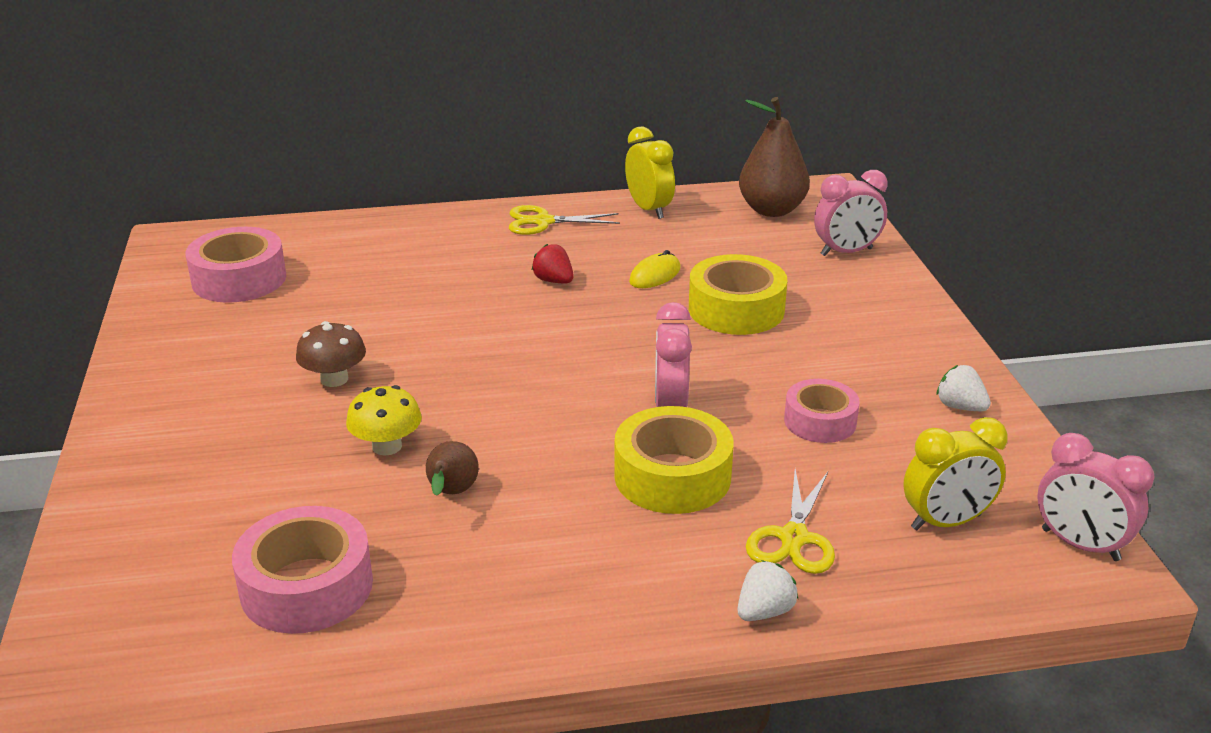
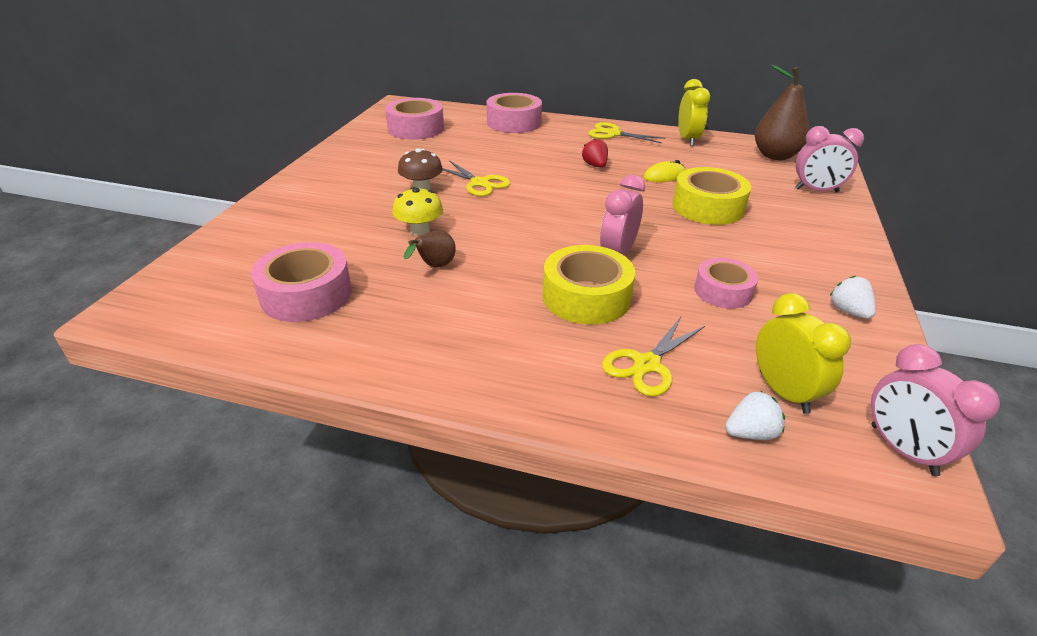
camera: 25 degrees right, 5 degrees up
white strawberry [737,560,798,621] -> white strawberry moved to [725,391,785,440]
yellow clock [903,417,1008,530] -> yellow clock turned 120 degrees counterclockwise [756,293,851,414]
none -> yellow scissors [443,160,511,196]
none -> pink tape [487,93,542,133]

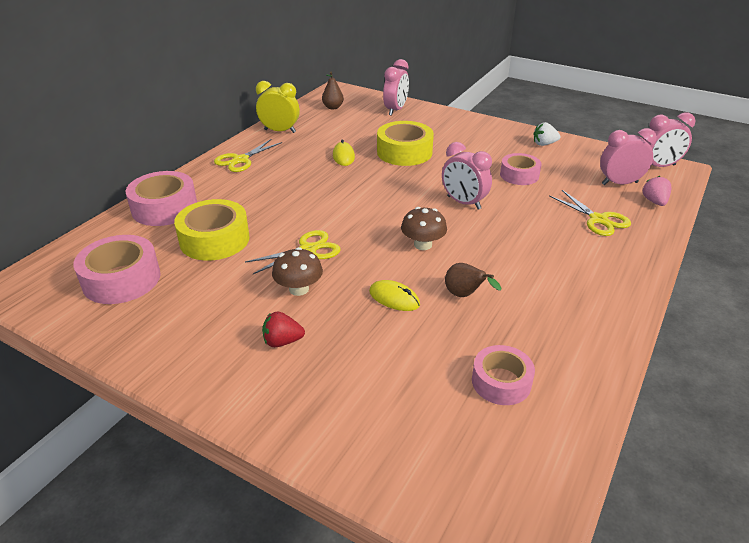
camera: 75 degrees left, 0 degrees up
pink tape [251,242,352,322] -> pink tape [472,345,535,405], size x0.65
yellow mushroom [393,187,443,236] -> yellow mouse [369,280,420,311]
yellow tape [543,245,635,325] -> yellow tape moved to [174,199,250,261]
red strawberry [582,139,608,168] -> red strawberry moved to [262,311,305,347]
white strawberry [725,391,785,440] -> pink strawberry [643,176,671,206]
brown pear [755,65,810,160] -> brown pear [322,72,344,109], size x0.54
yellow clock [756,293,851,414] -> pink clock [600,128,657,185]
none -> brown mushroom [401,207,447,250]

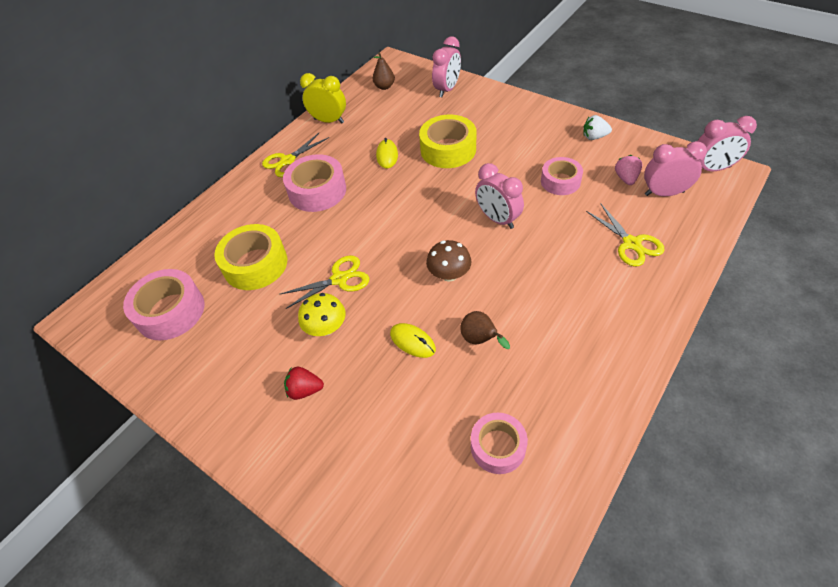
camera: 10 degrees right, 15 degrees up
pink tape [126,171,197,226] -> pink tape moved to [283,154,346,212]
brown mushroom [272,247,323,296] -> yellow mushroom [298,293,346,336]
pink strawberry [643,176,671,206] -> pink strawberry moved to [615,155,642,185]

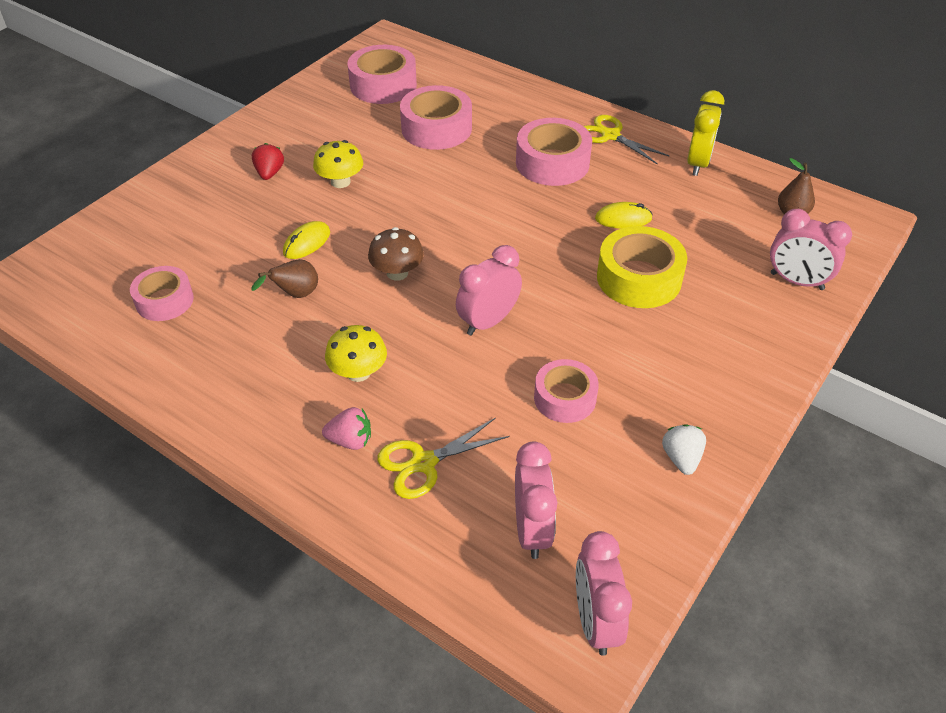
camera: 85 degrees right, 5 degrees down
yellow tape [214,224,287,290] -> pink tape [400,85,472,150]
yellow scissors [280,255,369,309] -> none
pink strawberry [615,155,642,185] -> pink strawberry moved to [322,407,371,450]
none -> yellow mushroom [325,325,387,382]

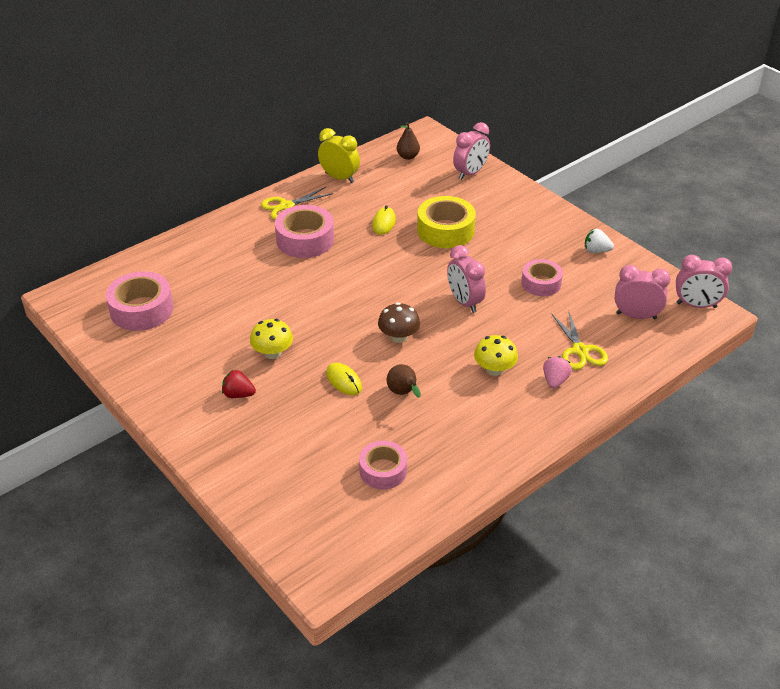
camera: 75 degrees left, 5 degrees down
pink tape [400,85,472,150] -> none

